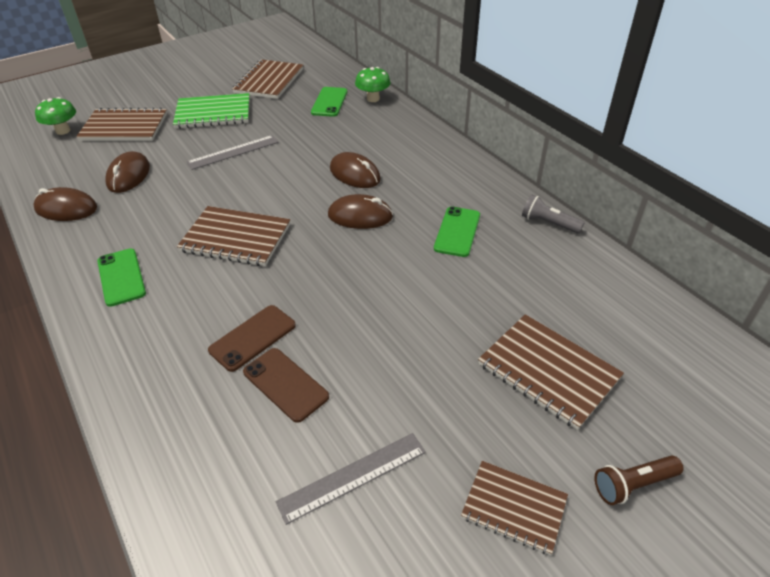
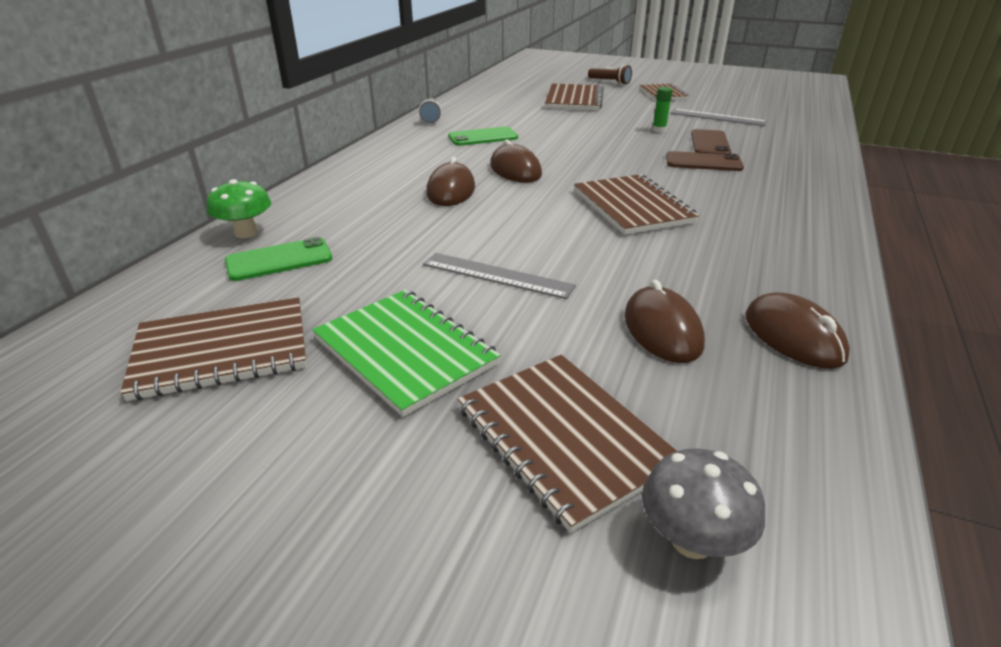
camera: 125 degrees left, 10 degrees down
green mushroom [35,97,76,135] -> grey mushroom [642,448,765,559]
green phone [98,249,146,307] -> none
brown mouse [105,151,150,193] -> brown mouse turned 75 degrees counterclockwise [624,280,705,363]
none -> green glue stick [652,87,673,132]

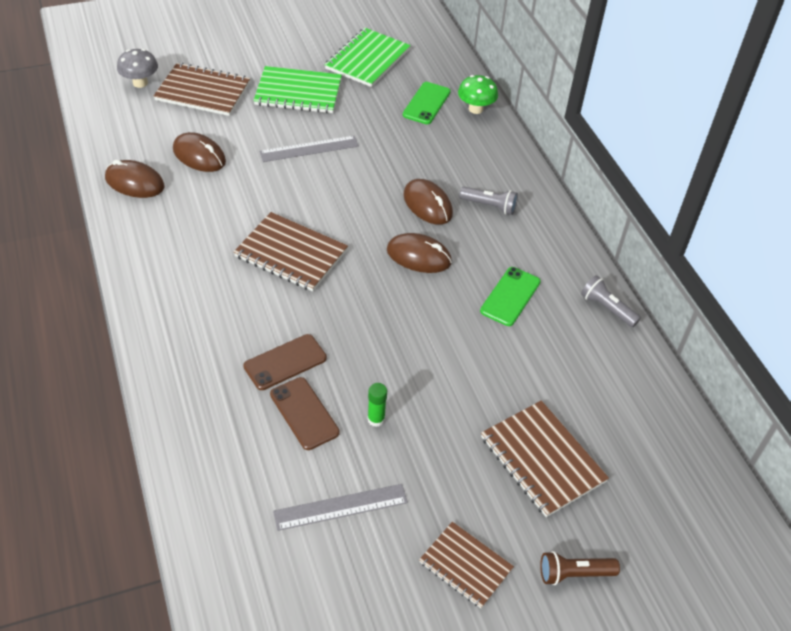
camera: 135 degrees right, 15 degrees up
brown notebook [120,297,307,401] -> green notebook [324,28,411,87]
none -> grey flashlight [459,187,518,215]

